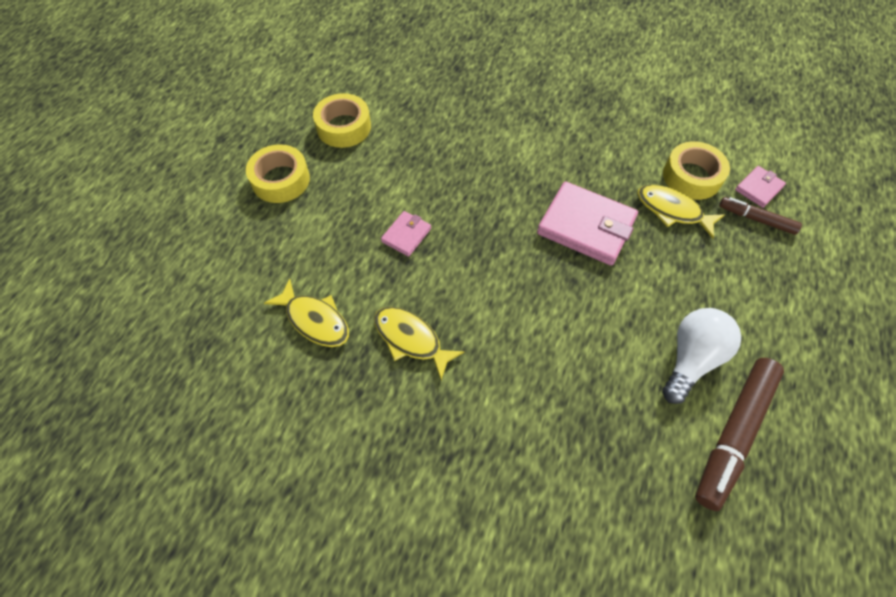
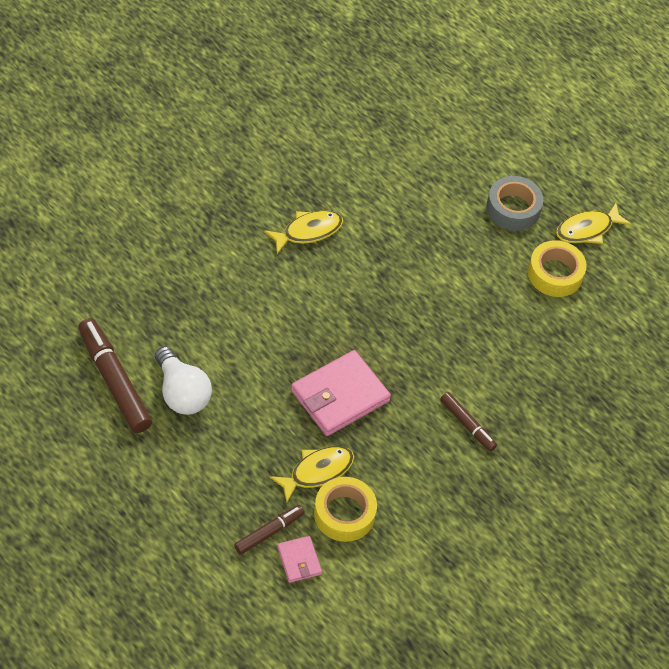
camera: 110 degrees right, 5 degrees down
yellow tape [246,144,310,203] -> grey tape [486,176,543,231]
yellow fish [264,279,349,347] -> yellow fish moved to [556,203,631,244]
pink wallet [381,211,431,257] -> none
none -> brown marker [440,392,497,452]

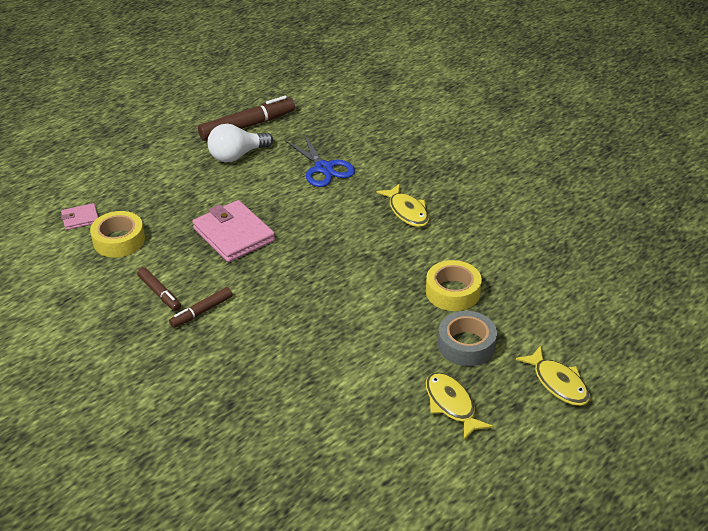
camera: 95 degrees right, 15 degrees down
brown marker [234,505,304,555] -> brown marker moved to [137,267,181,311]
yellow fish [270,446,354,503] -> yellow fish moved to [516,345,590,406]
yellow tape [528,240,587,297] -> yellow tape moved to [426,260,482,311]
none -> blue scissors [285,134,355,187]

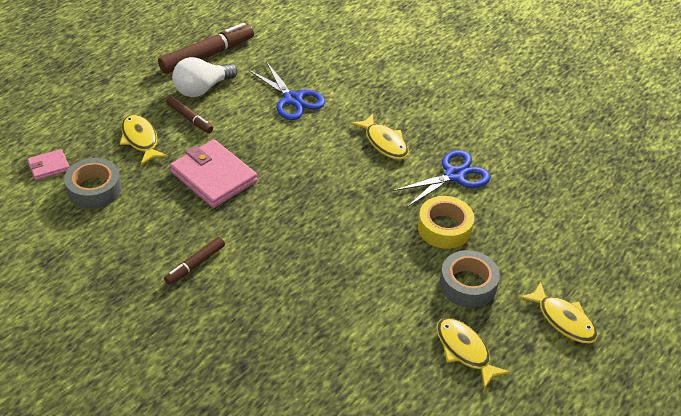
camera: 10 degrees left, 5 degrees up
yellow tape [90,211,145,257] -> grey tape [64,158,122,209]
brown marker [137,267,181,311] -> brown marker moved to [167,96,213,133]
none -> yellow fish [120,114,168,165]
none -> blue scissors [393,150,491,207]

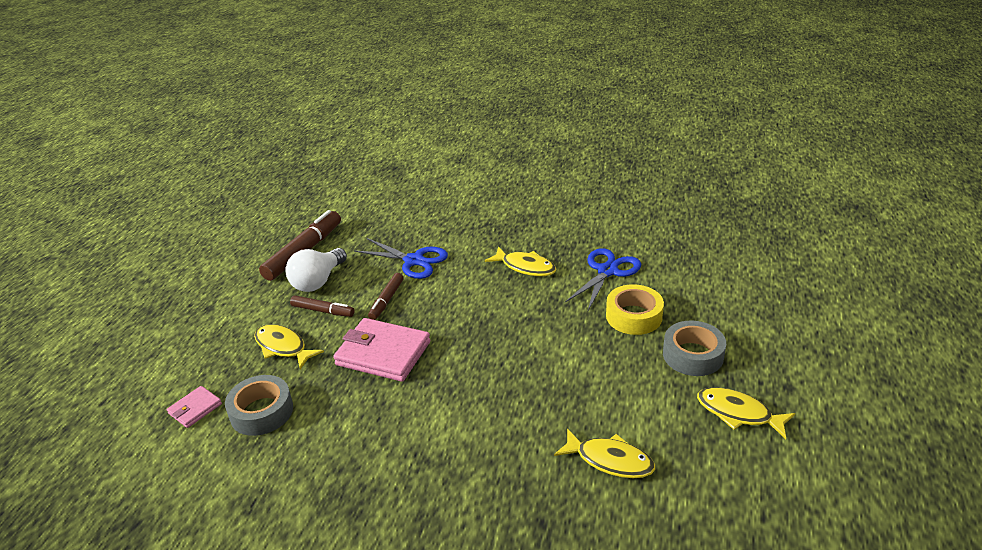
camera: 20 degrees left, 10 degrees down
brown marker [164,237,225,285] -> brown marker moved to [368,273,403,320]
yellow fish [519,281,598,343] -> yellow fish moved to [554,428,655,478]

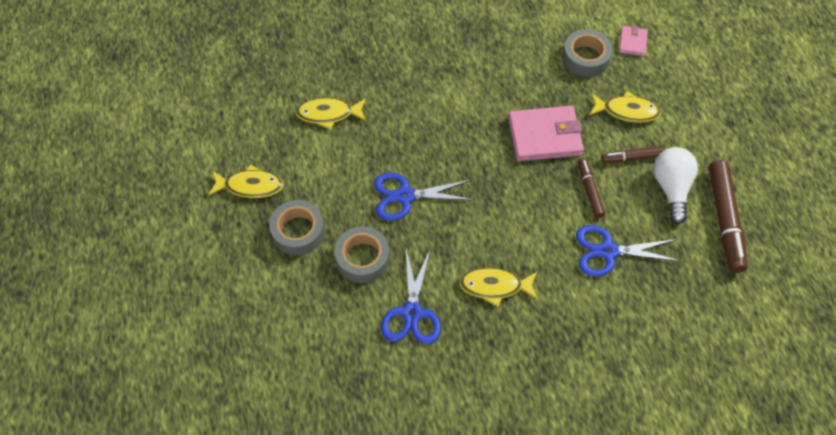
camera: 150 degrees right, 25 degrees up
yellow tape [606,284,664,335] -> grey tape [335,226,390,283]
none -> blue scissors [374,172,474,221]

